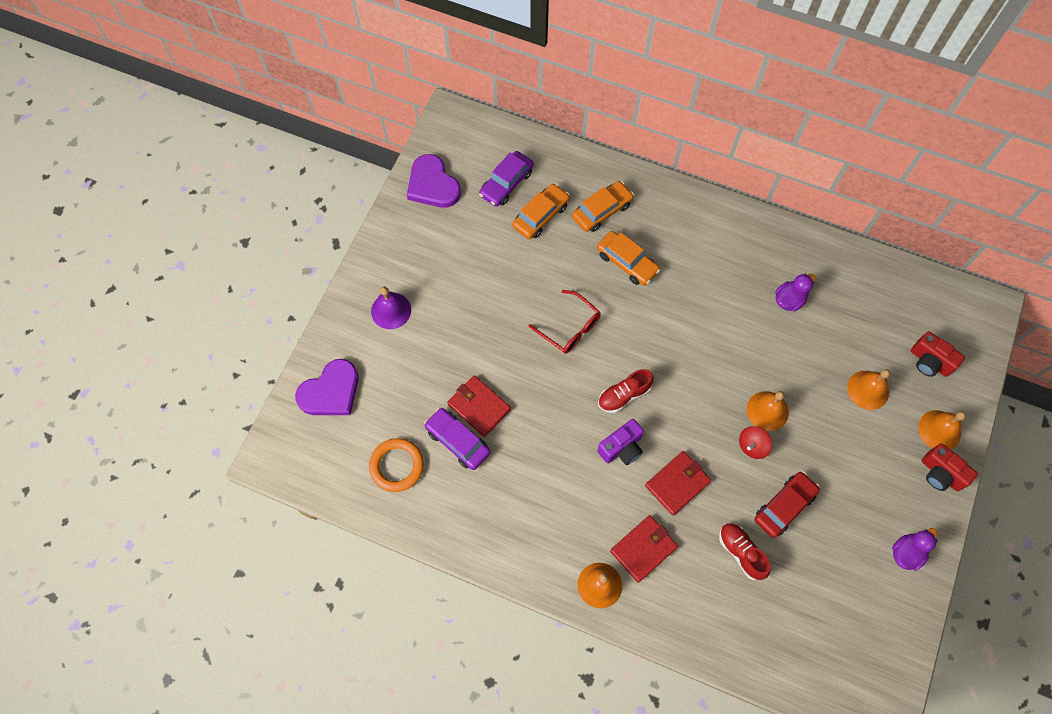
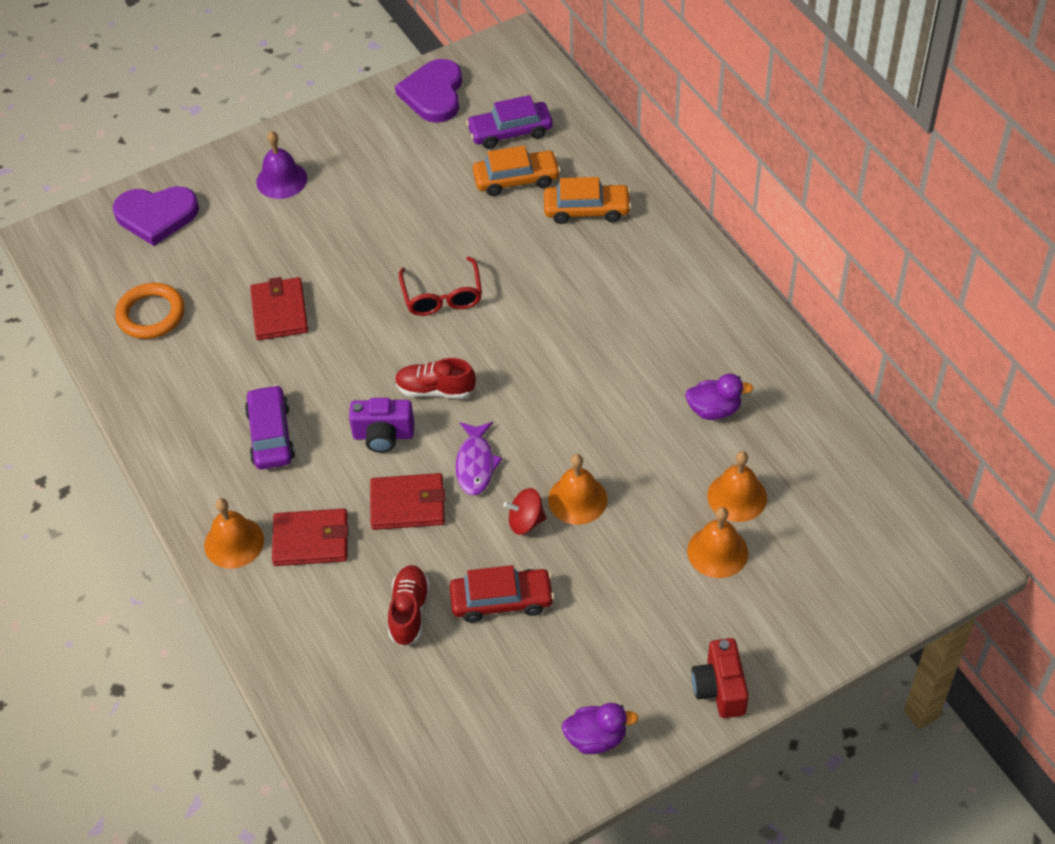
camera: 40 degrees right, 15 degrees down
purple car [424,408,490,470] -> purple car moved to [245,385,295,469]
orange car [597,231,660,286] -> none
red camera [911,331,965,377] -> none
orange bell [918,410,966,450] -> orange bell moved to [707,451,767,522]
none -> purple fish [456,422,502,496]

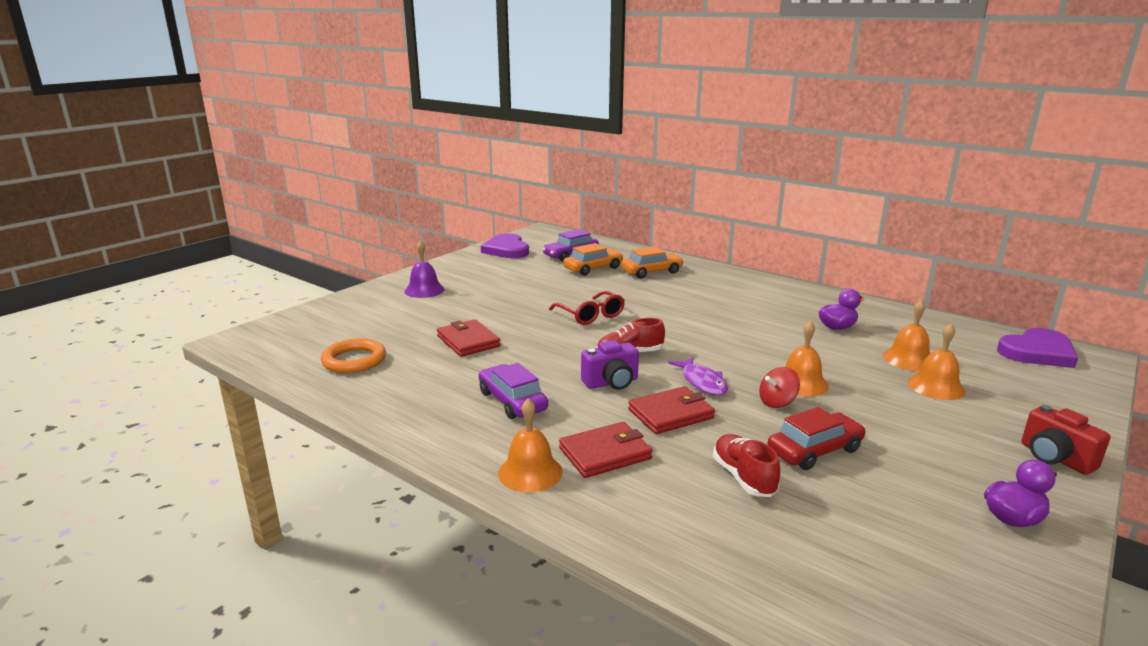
camera: 25 degrees left, 30 degrees down
purple heart [113,186,199,246] -> purple heart moved to [997,328,1078,368]

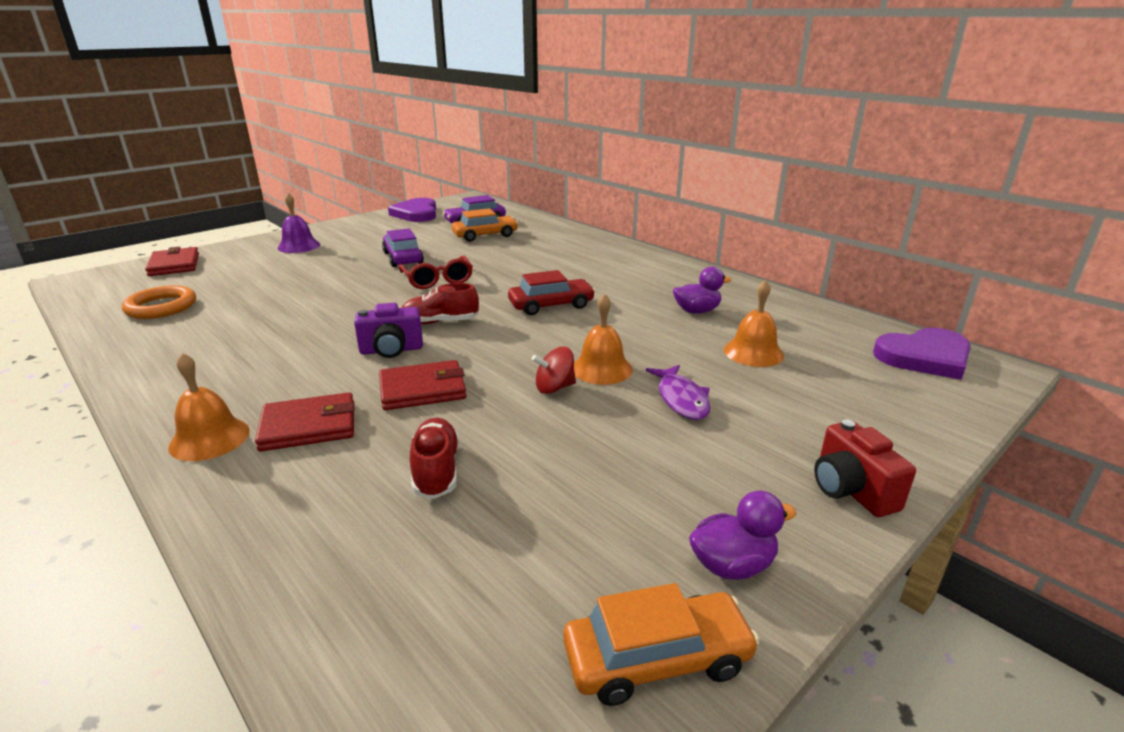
camera: 10 degrees right, 5 degrees up
red wallet [437,319,501,357] -> red wallet moved to [145,247,199,276]
purple car [479,363,548,419] -> purple car moved to [382,228,424,267]
orange car [621,246,684,279] -> orange car moved to [563,583,760,706]
purple fish [668,357,728,396] -> purple fish moved to [646,365,710,420]
red car [767,407,866,470] -> red car moved to [508,270,595,315]
orange bell [908,323,966,400] -> none

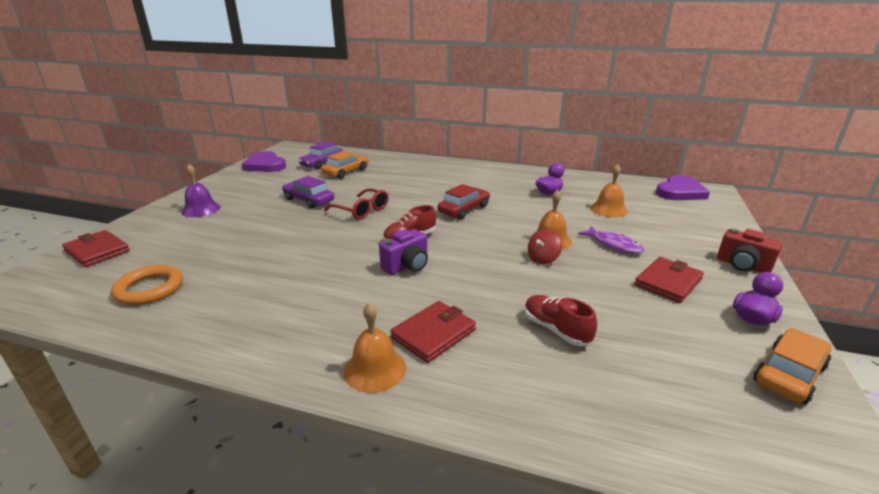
camera: 30 degrees left, 0 degrees up
red wallet [379,360,467,410] -> red wallet moved to [634,257,704,303]

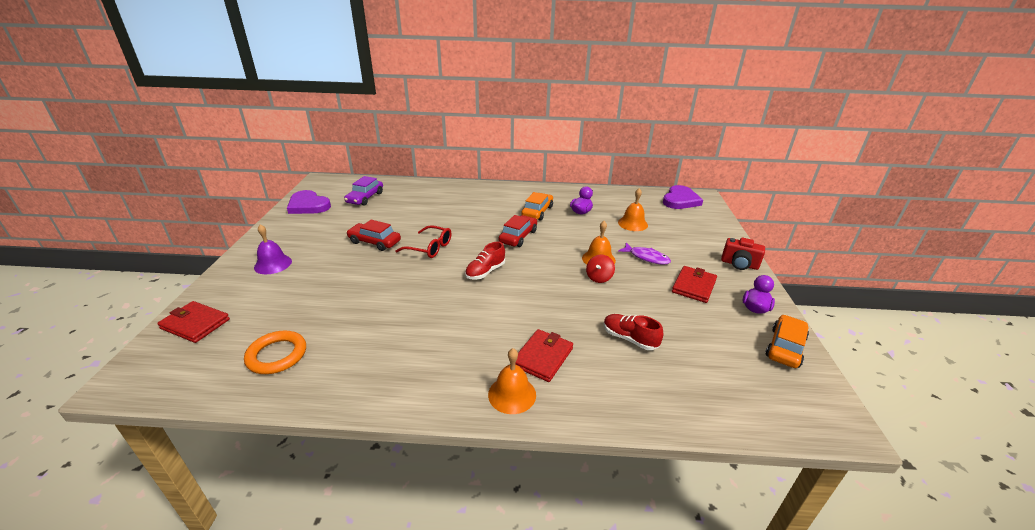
camera: 15 degrees left, 5 degrees up
purple car [282,176,334,209] -> red car [346,220,401,251]
orange car [321,151,368,179] -> orange car moved to [521,192,553,221]
purple camera [379,229,428,275] -> none

